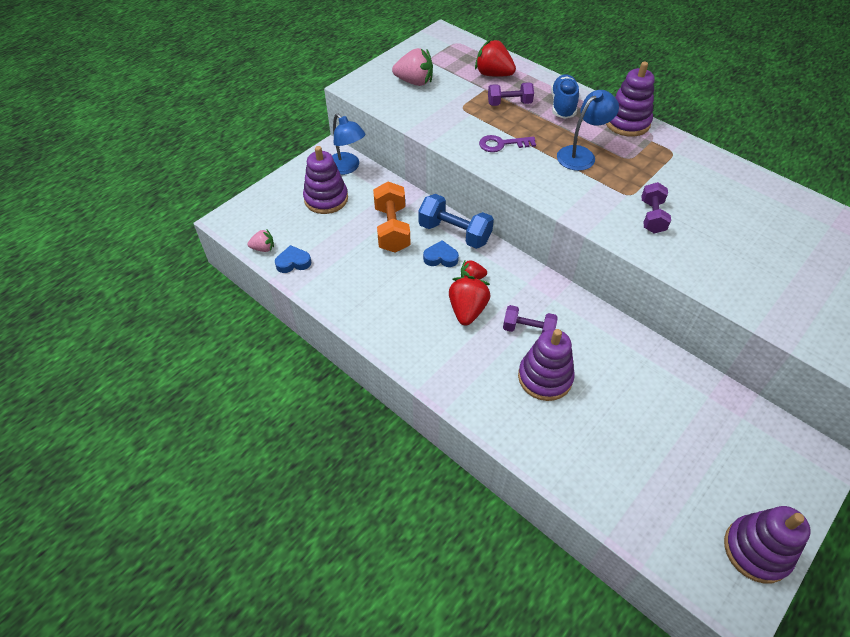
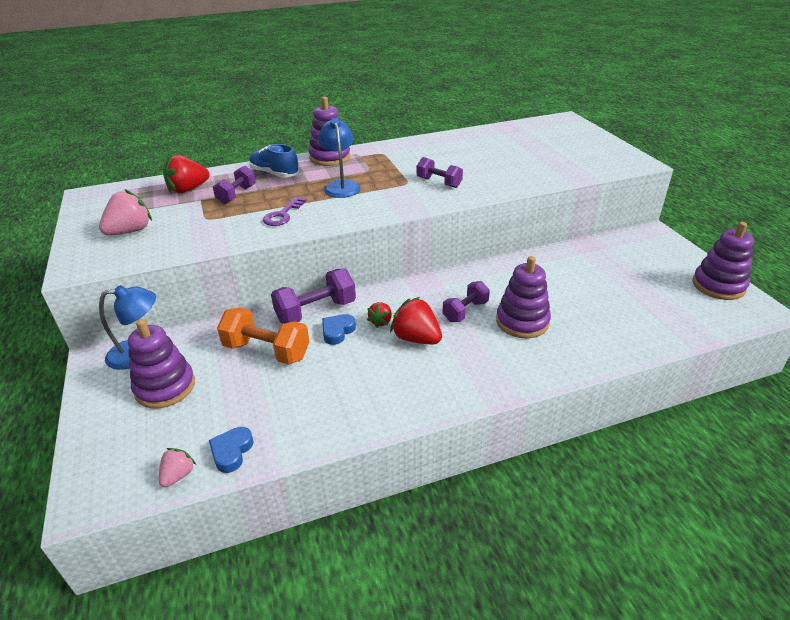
camera: 60 degrees left, 15 degrees down
blue dumbbell [418,194,494,249] -> purple dumbbell [271,269,356,324]

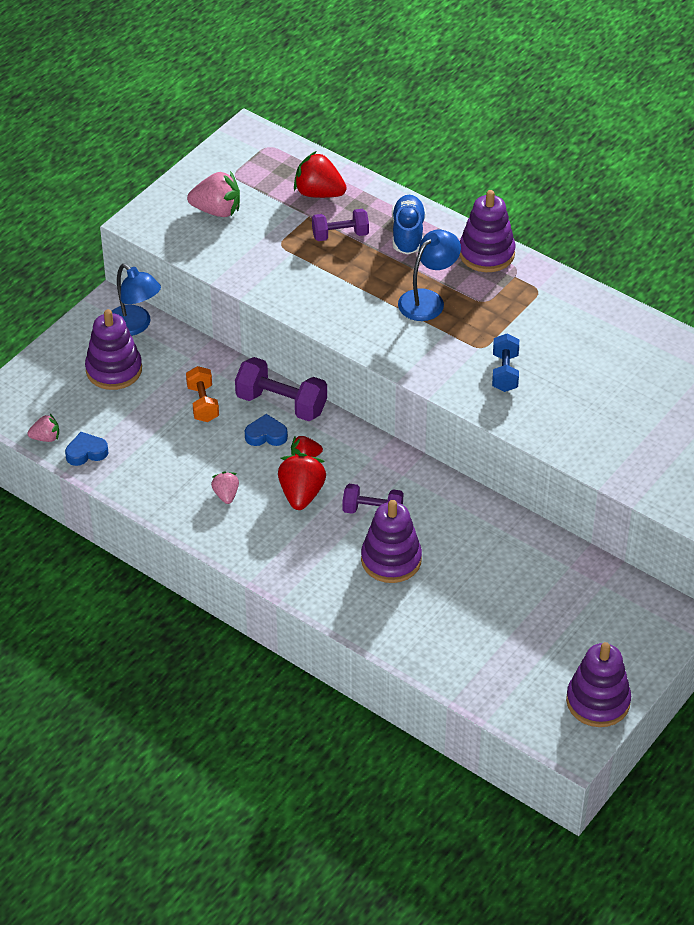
camera: 55 degrees right, 10 degrees up
orange dumbbell [217,307,309,365] -> orange dumbbell [186,366,219,422], size x0.64
purple key [263,197,307,226] -> none
purple dumbbell [417,157,463,188] -> blue dumbbell [492,334,519,392]
none -> pink strawberry [211,472,239,504]

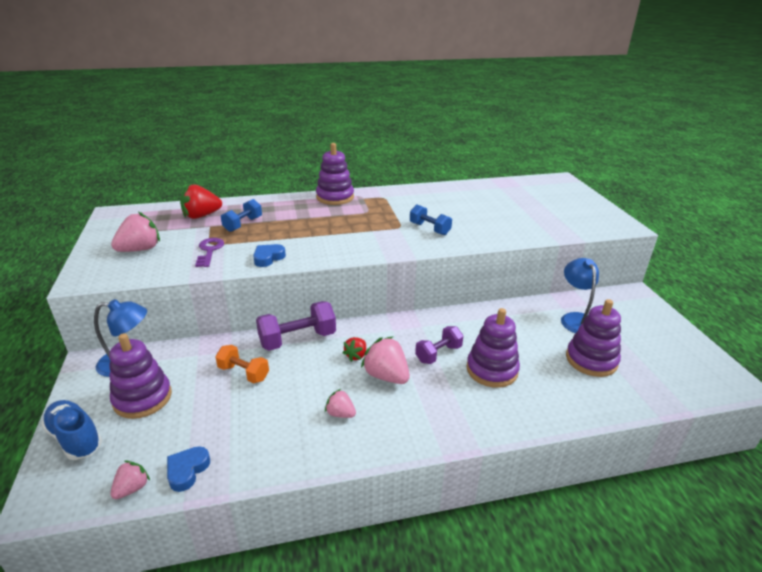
camera: 50 degrees left, 15 degrees down
blue heart [245,414,288,446] -> blue heart moved to [253,244,286,267]
red strawberry [278,453,326,510] -> pink strawberry [361,336,410,384]
purple dumbbell [312,209,369,241] -> blue dumbbell [221,199,262,232]
blue shoe [392,195,426,255] -> blue shoe moved to [41,400,102,460]
blue lamp [398,230,461,321] -> blue lamp moved to [561,258,599,333]
purple stacking toy [566,642,631,727] -> purple stacking toy moved to [566,299,621,377]
none -> purple key [195,238,224,267]

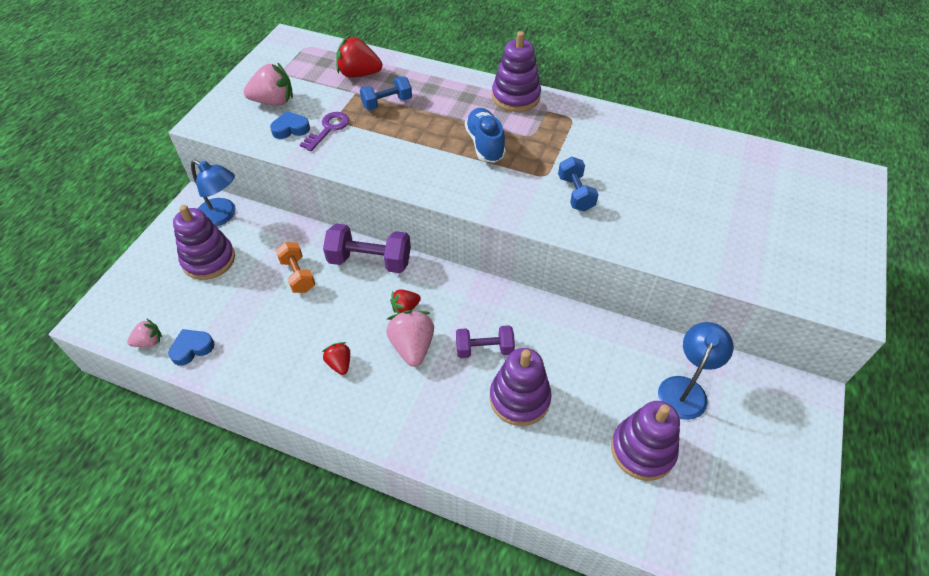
camera: 35 degrees right, 20 degrees up
blue shoe [41,400,102,460] -> blue shoe moved to [465,108,506,163]
blue heart [253,244,286,267] -> blue heart moved to [270,111,310,139]
pink strawberry [325,389,356,418] -> red strawberry [322,342,350,375]

